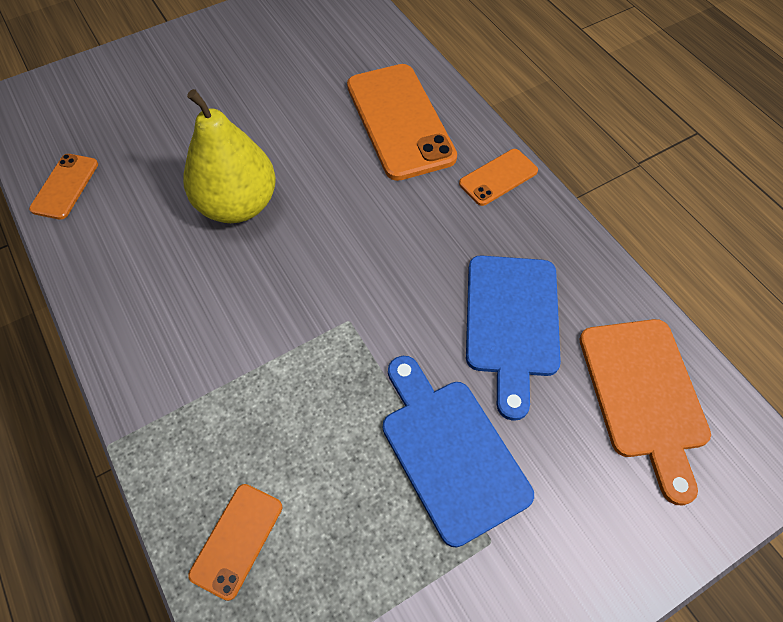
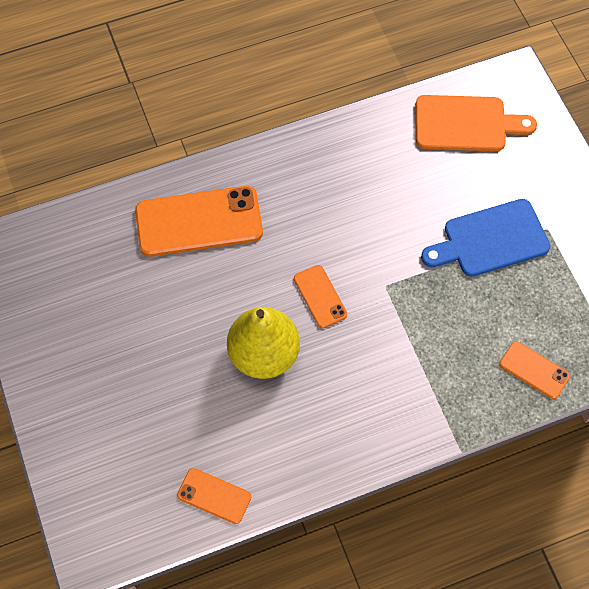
camera: 80 degrees left, 5 degrees up
orange phone [459,149,538,206] -> orange phone moved to [294,265,347,328]
blue cutting board [466,255,561,421] -> none

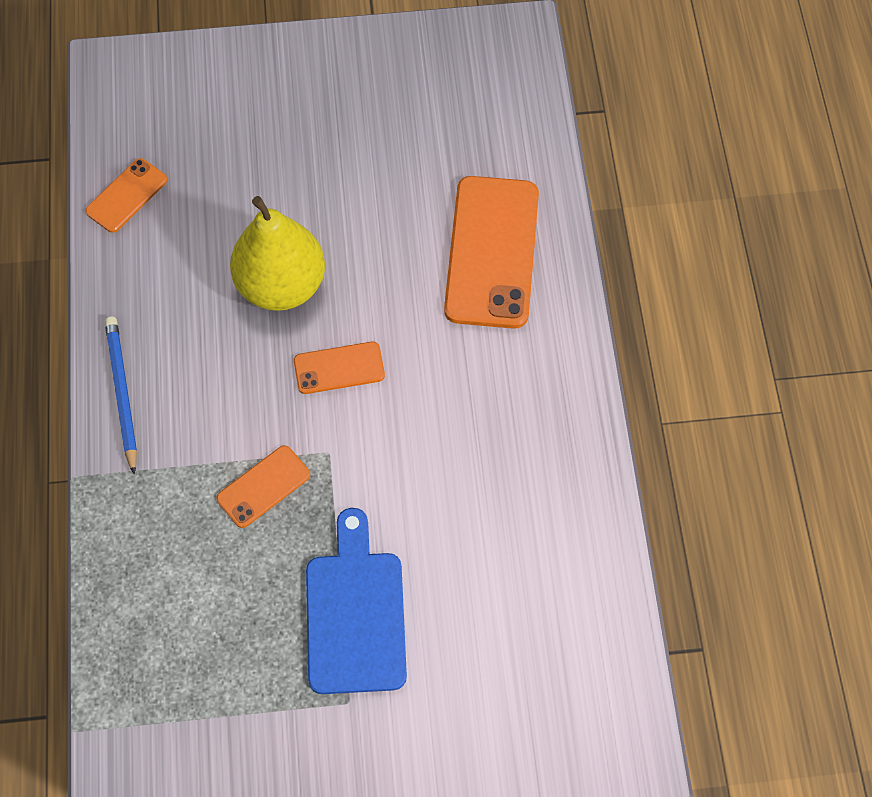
camera: 105 degrees right, 0 degrees up
orange cutting board [416,95,537,151] -> none
orange phone [499,341,570,399] -> orange phone moved to [217,445,310,528]
none -> blue pencil [105,317,137,475]

